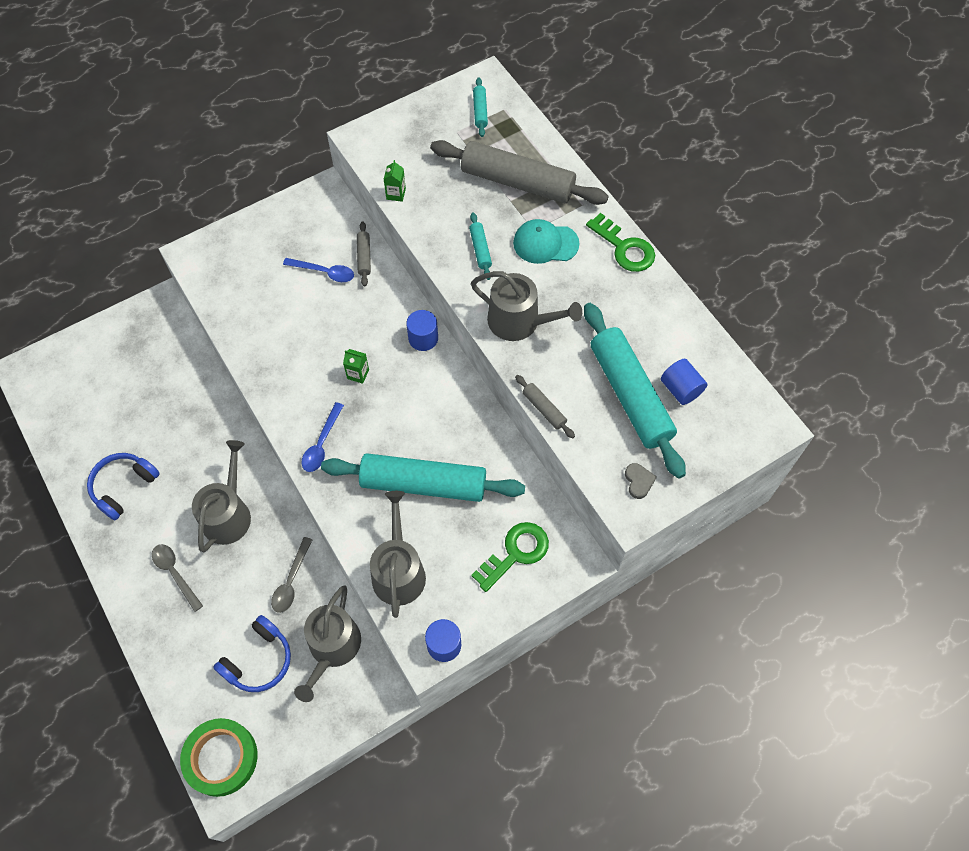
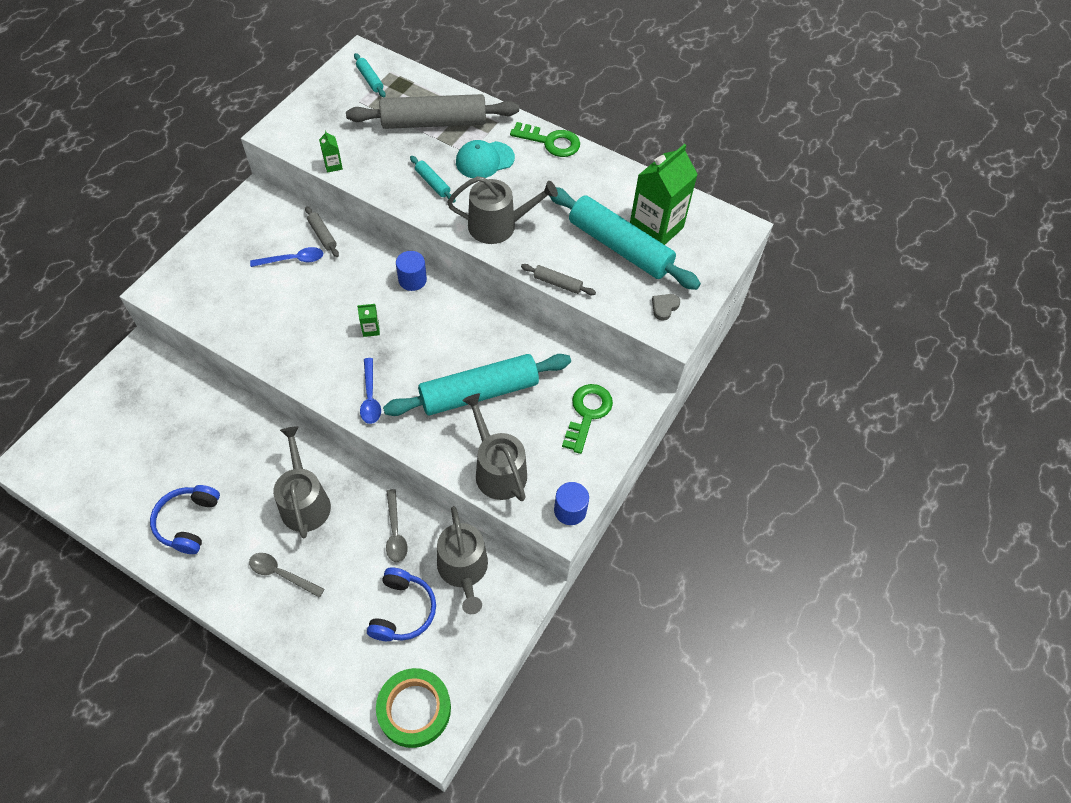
camera: 30 degrees left, 5 degrees down
grey heart [625,463,657,499] -> grey heart turned 105 degrees counterclockwise [652,294,680,321]
blue cylinder [661,359,707,405] -> green carton [630,144,698,245]

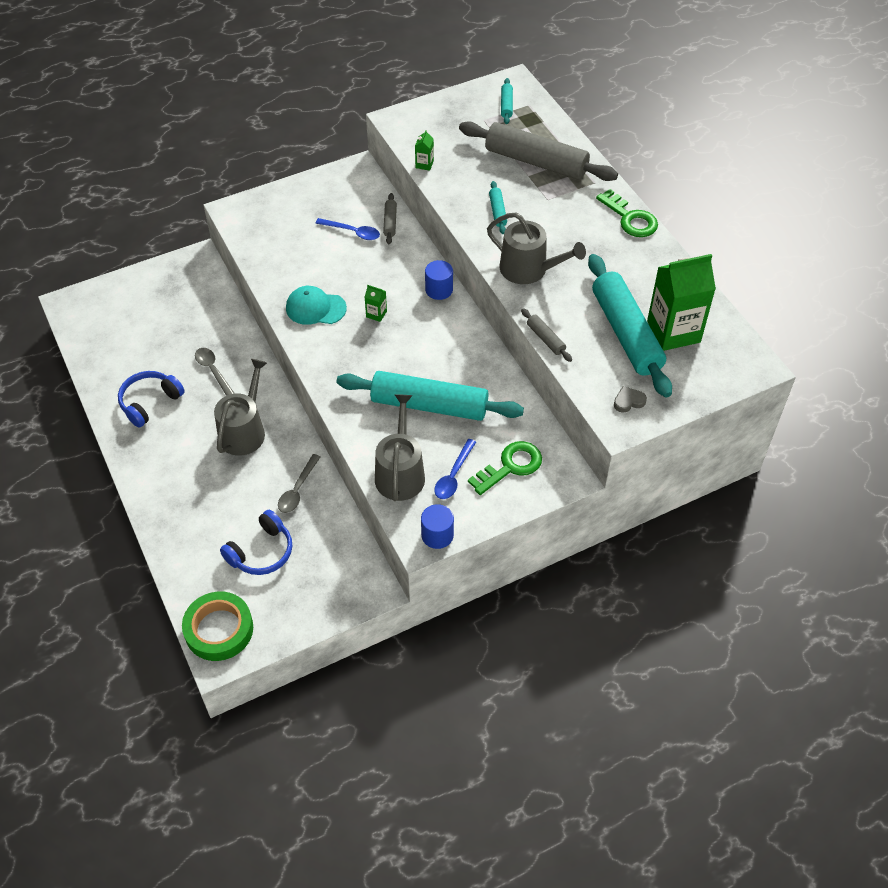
camera: 35 degrees right, 5 degrees down
grey spoon [249,553,325,598] -> grey spoon moved to [195,348,235,396]
blue spoon [360,358,381,424] -> blue spoon moved to [434,439,476,499]
grey watering can [437,506,488,614] -> none
turquoise cap [456,140,515,178] -> turquoise cap moved to [286,286,347,325]

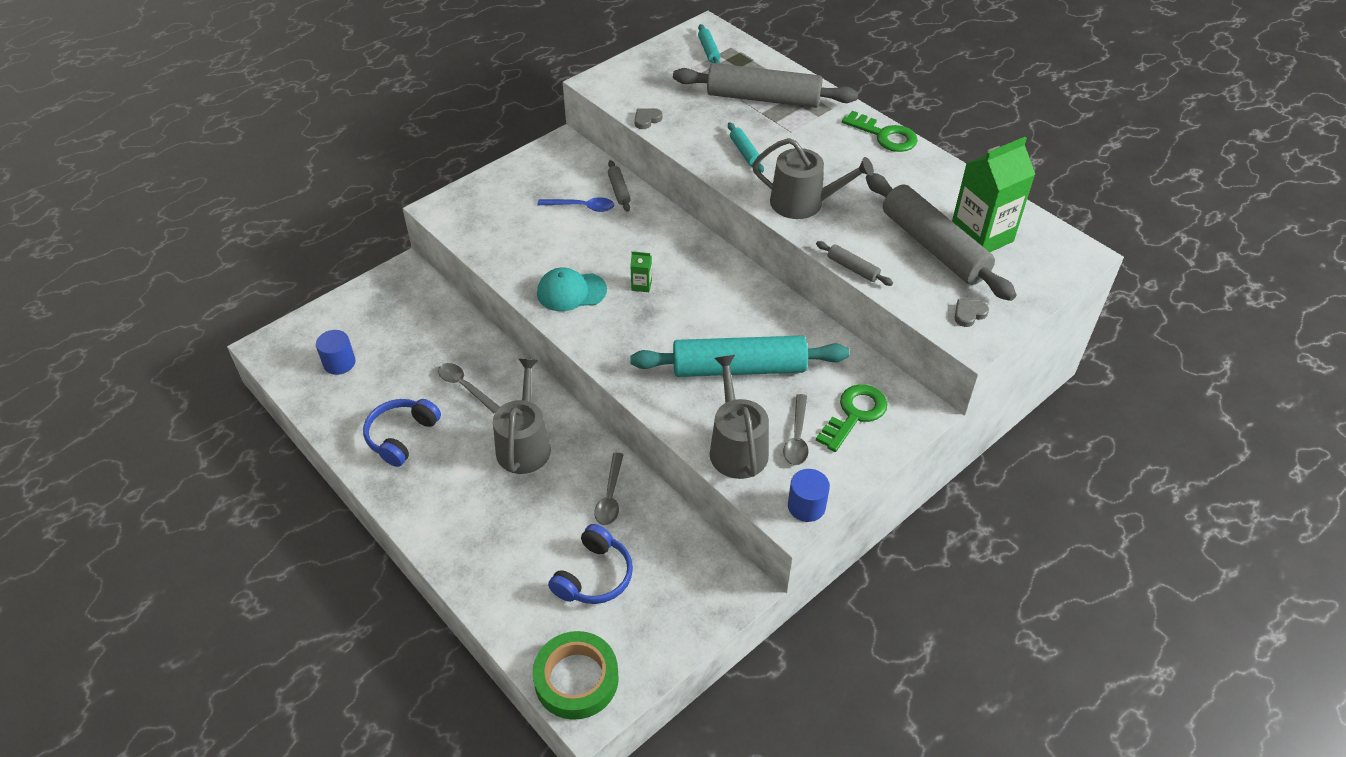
camera: 15 degrees left, 5 degrees down
green carton [415,130,434,171] -> grey heart [634,108,663,129]
blue cylinder [425,260,453,300] -> blue cylinder moved to [316,330,356,375]
blue spoon [434,439,476,499] -> grey spoon [783,394,809,465]
turquoise rolling pin [588,254,672,397] -> grey rolling pin [866,173,1017,301]

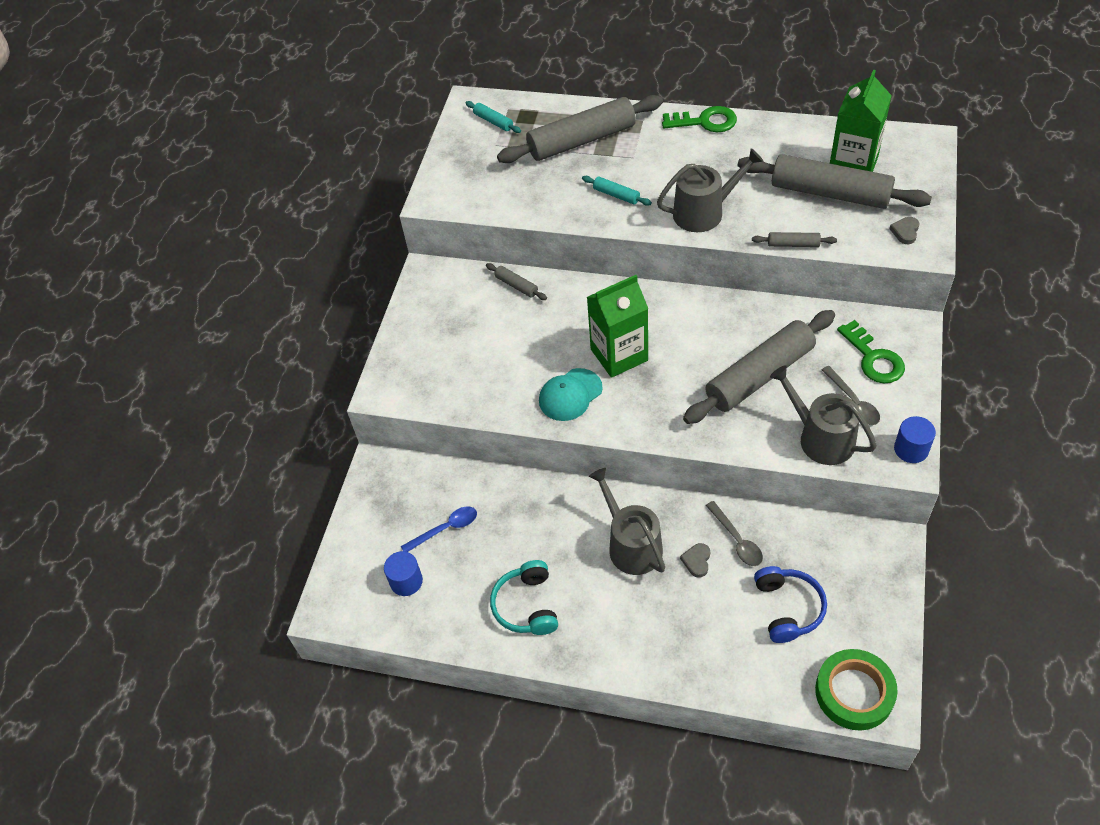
camera: 30 degrees left, 5 degrees up
blue headphones [363,399,441,467] -> turquoise headphones [490,560,558,635]
grey spoon [438,363,500,414] -> none
blue spoon [538,197,614,212] -> blue spoon moved to [401,506,477,552]
green carton [630,251,652,292] -> green carton [587,275,648,378], size x2.44
turquoise rolling pin [630,336,850,377] -> grey rolling pin [683,310,835,424]
grey heart [634,108,663,129] -> grey heart moved to [680,543,710,577]
green key [816,384,887,452] -> green key turned 150 degrees clockwise [837,320,905,383]

